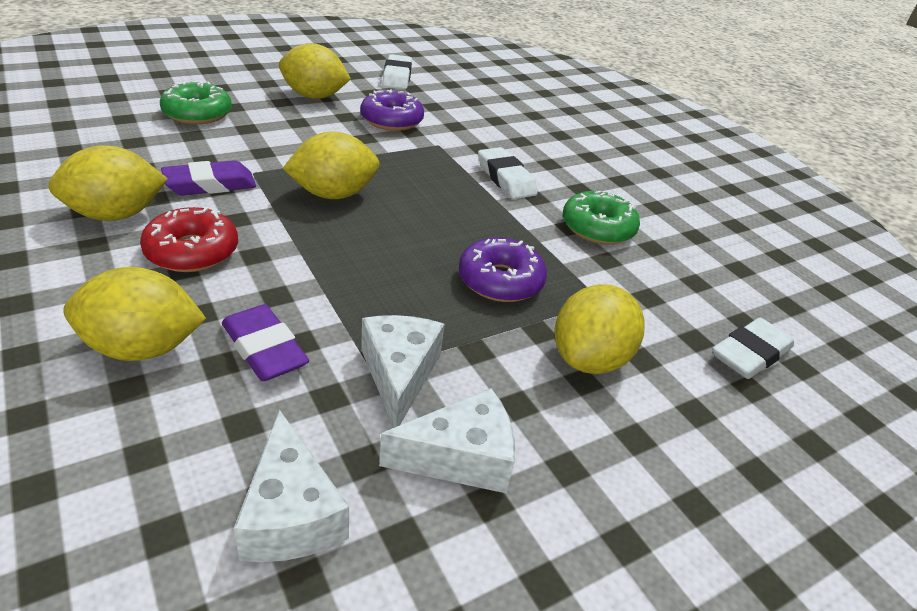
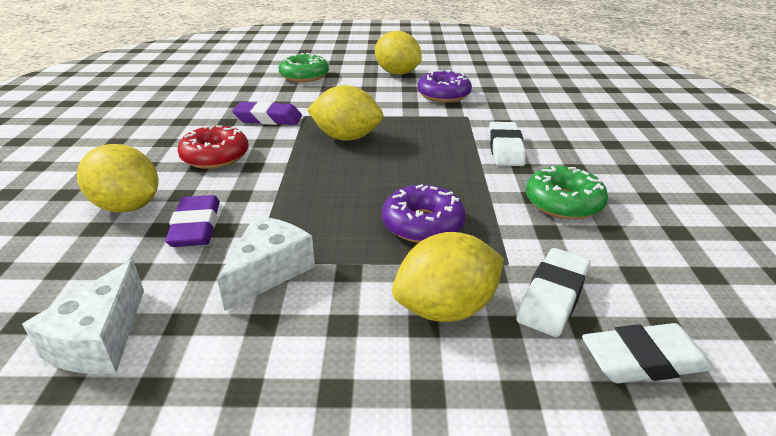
camera: 35 degrees right, 5 degrees down
yellow lemon [48,145,168,221] -> none
white cheese [379,388,515,493] -> none
white eraser [382,54,412,90] -> white eraser moved to [516,248,591,337]

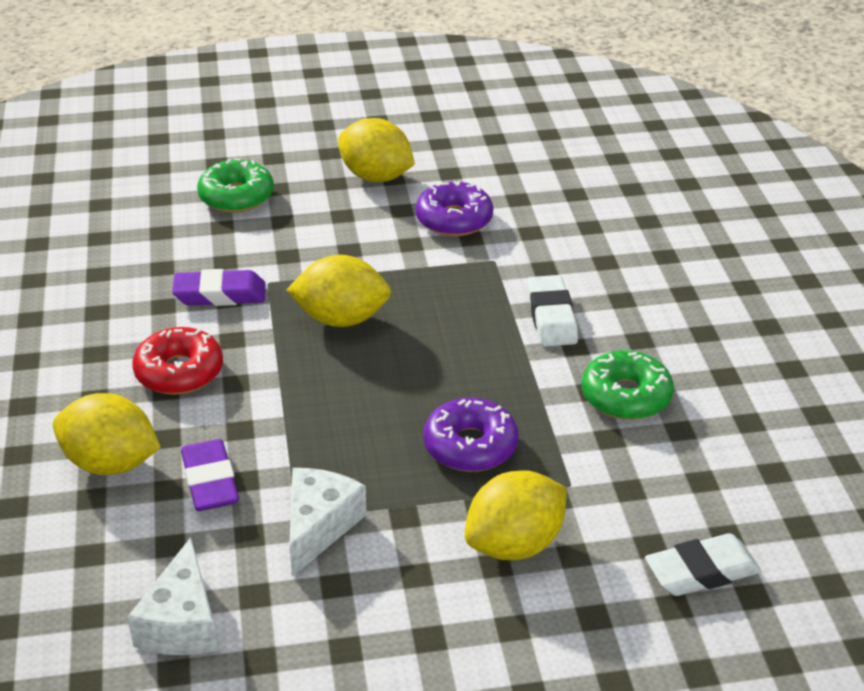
camera: 10 degrees left, 5 degrees up
white eraser [516,248,591,337] -> none

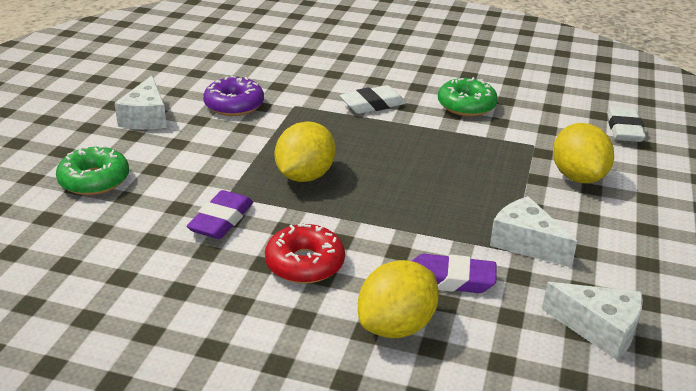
camera: 65 degrees left, 5 degrees down
yellow lemon [338,118,415,182] -> white cheese [114,75,167,130]
purple donut [424,398,519,472] -> none
white eraser [527,275,578,347] -> white eraser turned 45 degrees counterclockwise [340,85,406,114]

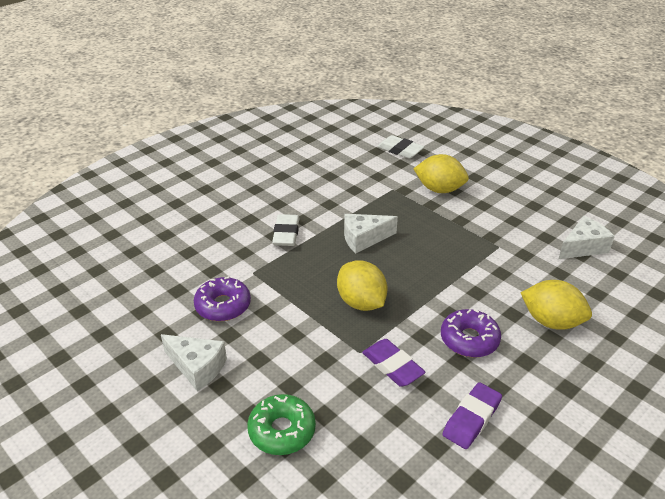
camera: 60 degrees left, 5 degrees up
red donut [265,222,345,284] -> purple donut [441,309,501,358]
yellow lemon [358,260,439,338] -> yellow lemon turned 45 degrees counterclockwise [521,280,592,330]
purple eraser [412,254,497,293] -> purple eraser moved to [443,382,502,449]
green donut [438,77,498,116] -> none
white cheese [490,196,577,267] -> white cheese moved to [344,214,398,253]

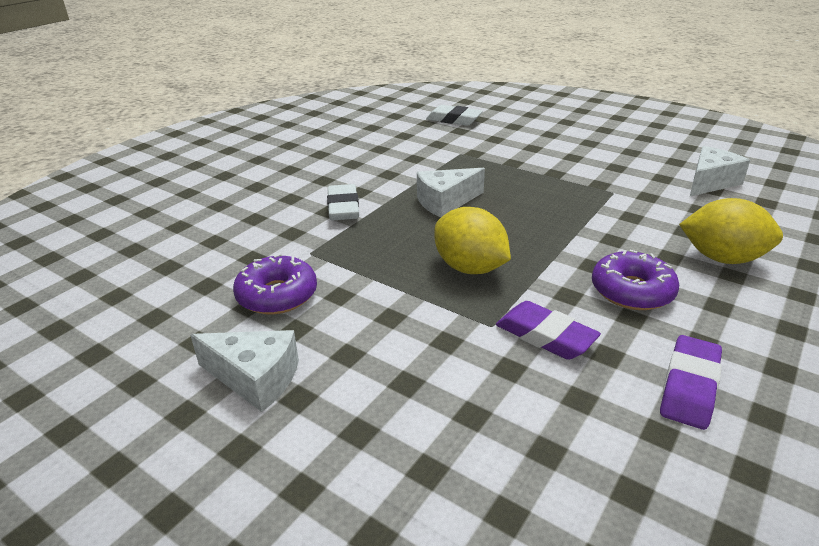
camera: 10 degrees left, 5 degrees down
green donut [247,394,316,455] -> none
yellow lemon [413,154,469,193] -> none

